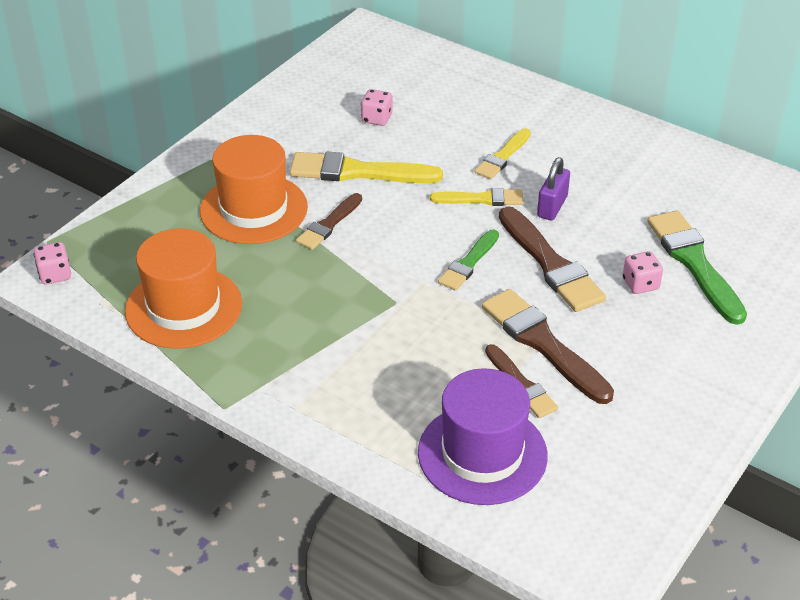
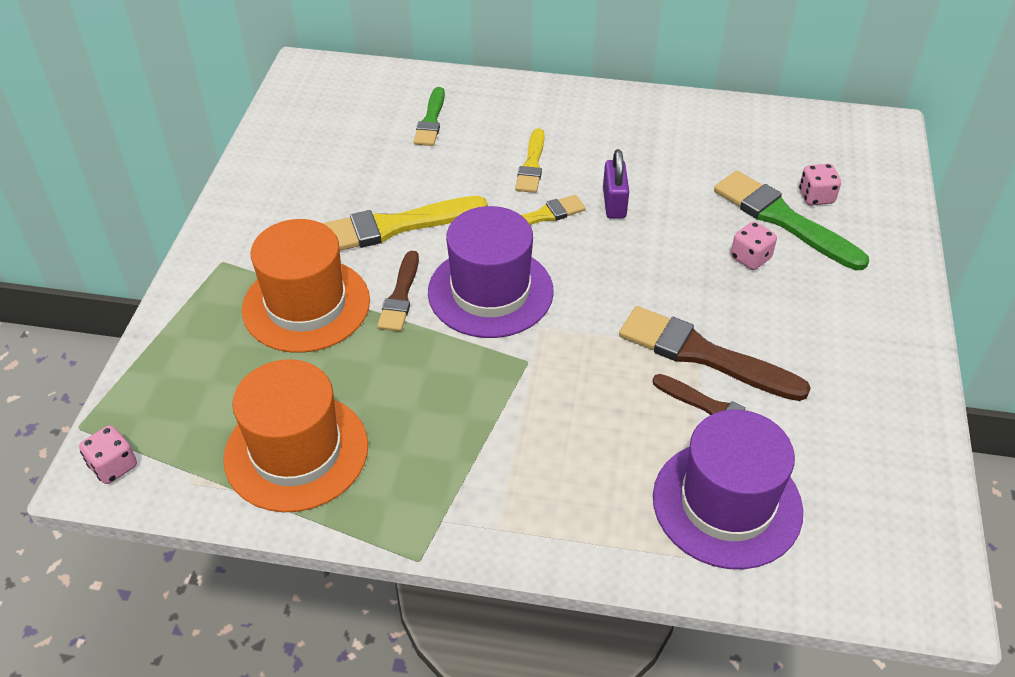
camera: 25 degrees left, 5 degrees up
pink dice [361,89,392,126] -> pink dice moved to [799,164,841,205]
green brush [438,230,499,291] -> green brush moved to [413,87,445,146]
brown brush [499,206,606,312] -> none
none -> purple hat [428,206,554,338]

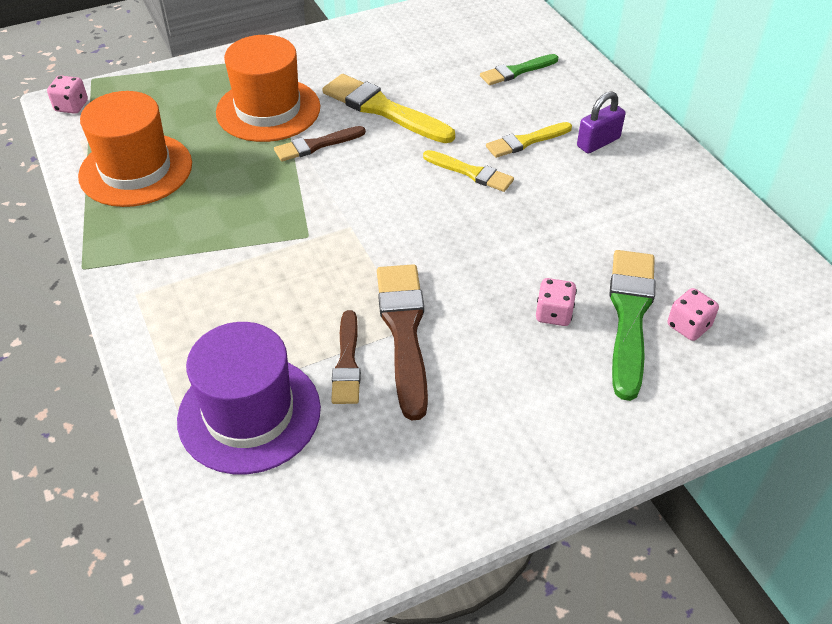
camera: 55 degrees right, 0 degrees up
purple hat [428,206,554,338] -> none
purple padlock [603,149,629,219] -> purple padlock moved to [577,91,625,154]

